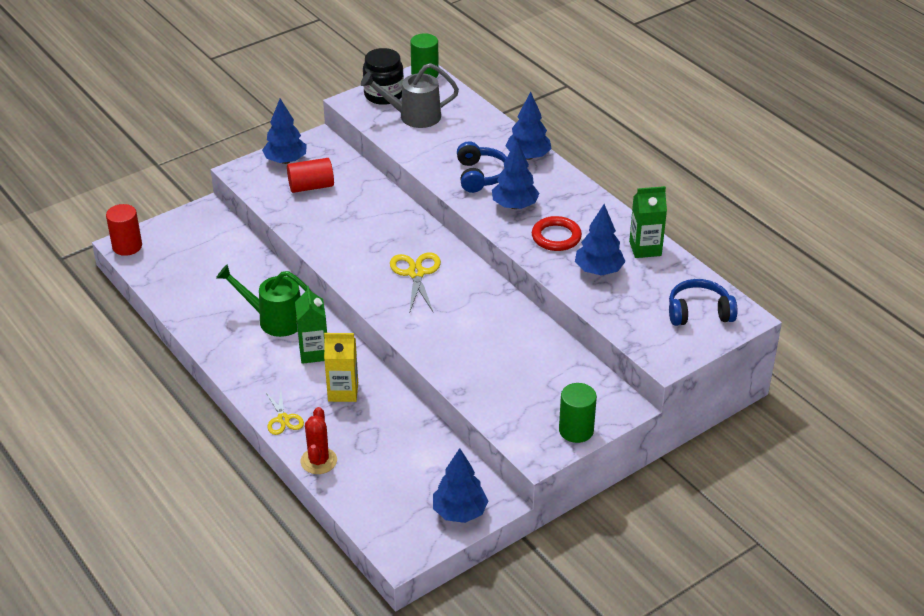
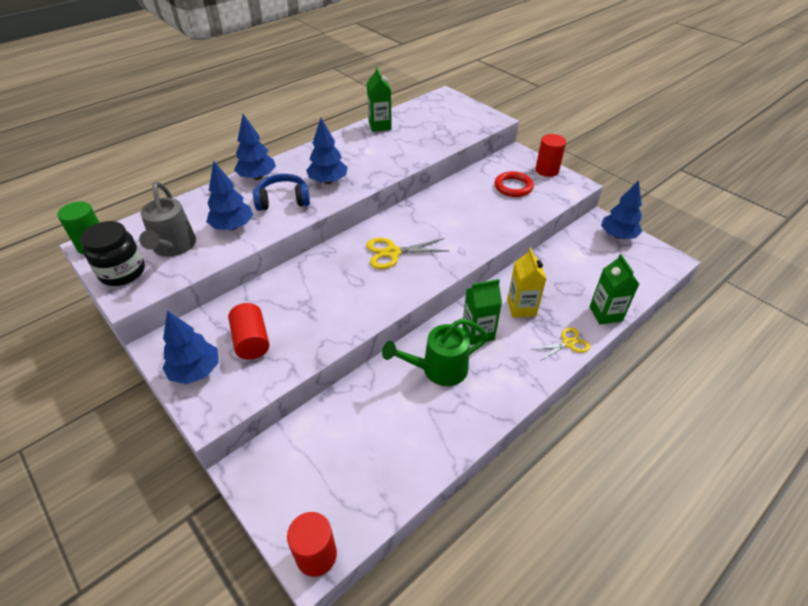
camera: 95 degrees left, 5 degrees up
green watering can [216,264,312,337] -> green watering can turned 60 degrees clockwise [382,319,488,386]
red cactus [301,407,337,474] -> green carton [589,254,639,324]
red ring [532,216,582,251] -> red ring moved to [495,171,534,197]
green cylinder [559,383,597,443] -> red cylinder [536,134,566,177]
blue tree [575,204,625,276] -> blue tree moved to [206,161,253,230]
blue headphones [669,279,738,326] -> none

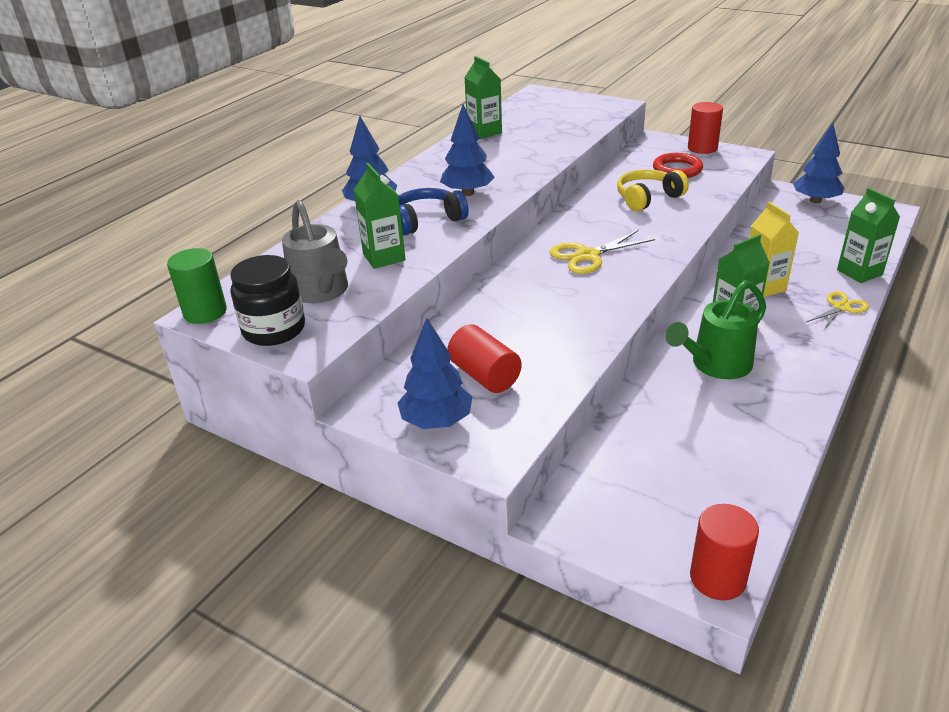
camera: 15 degrees left, 10 degrees down
blue tree [206,161,253,230] -> green carton [353,163,406,269]
none -> yellow headphones [617,169,689,211]

